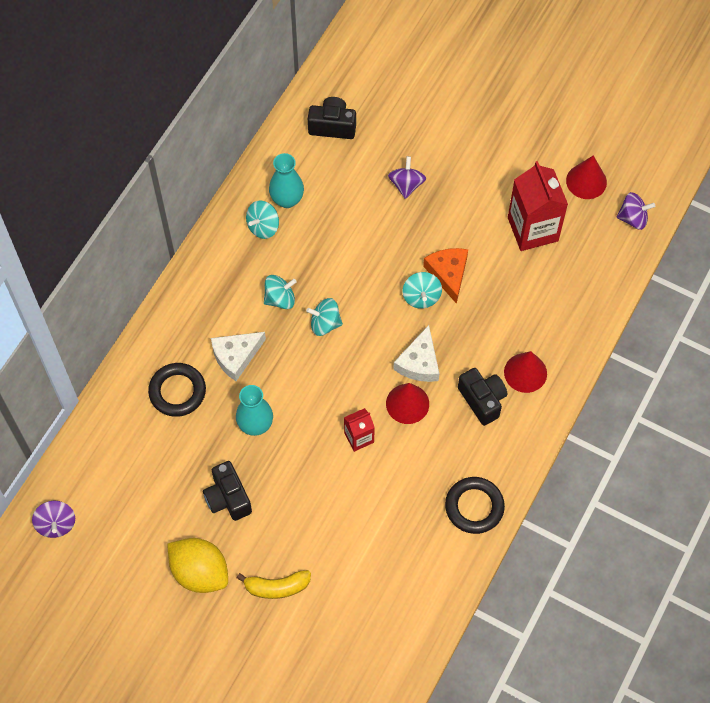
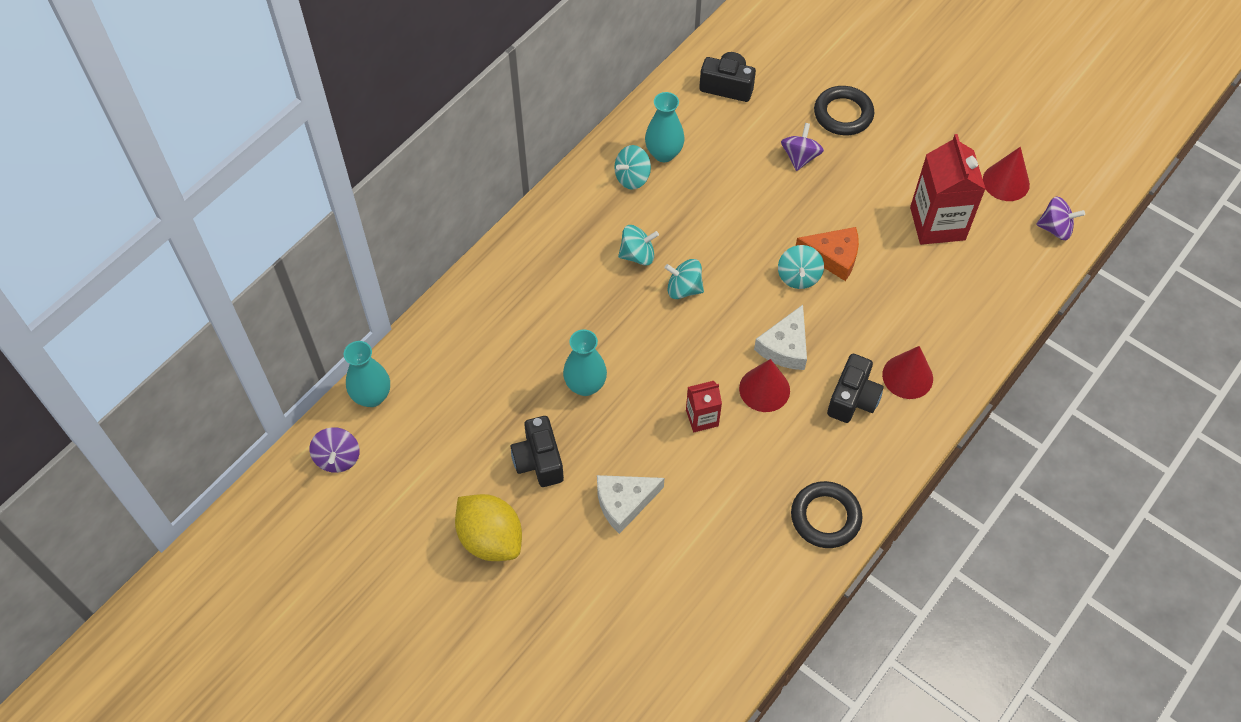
camera: 10 degrees right, 5 degrees down
black ring [148,363,206,417] -> black ring moved to [814,86,874,135]
white cheese [211,332,266,381] -> white cheese moved to [597,475,664,534]
yellow banana [237,570,311,599] -> none
orange cheese [423,248,468,304] -> orange cheese turned 105 degrees clockwise [796,227,859,281]
black camera [458,368,507,426] -> black camera turned 45 degrees clockwise [827,354,884,423]
none -> turquoise vase [344,341,390,407]

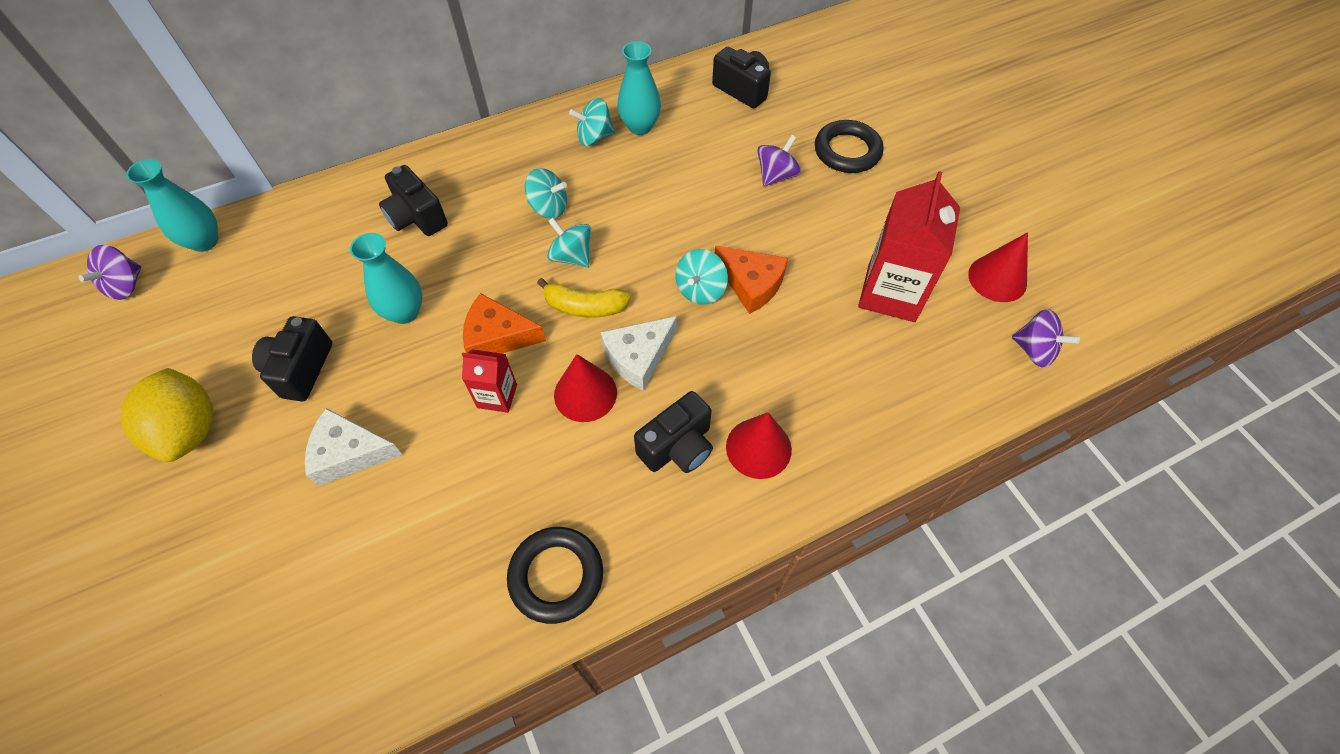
camera: 25 degrees right, 0 degrees up
none -> black camera [379,165,448,236]
none -> orange cheese [463,293,546,353]
none -> yellow banana [537,278,631,318]

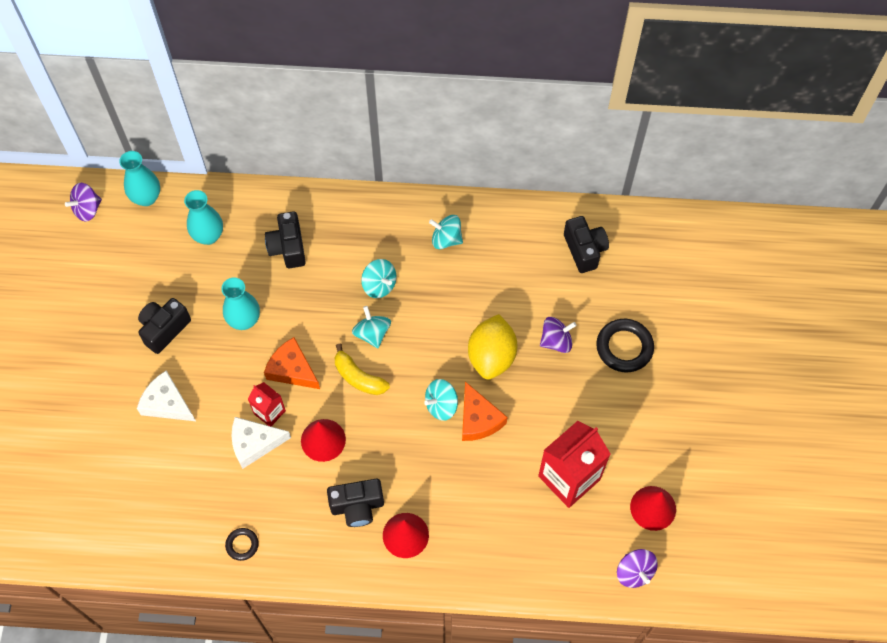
camera: 30 degrees right, 5 degrees up
yellow lemon [121,368,213,462] -> yellow lemon moved to [468,314,517,380]
black ring [507,527,603,624] -> black ring [225,528,259,561], size x0.54
white cheese [601,316,677,391] -> white cheese moved to [232,417,291,469]
turquoise vase [617,41,661,135] -> turquoise vase moved to [184,190,223,245]

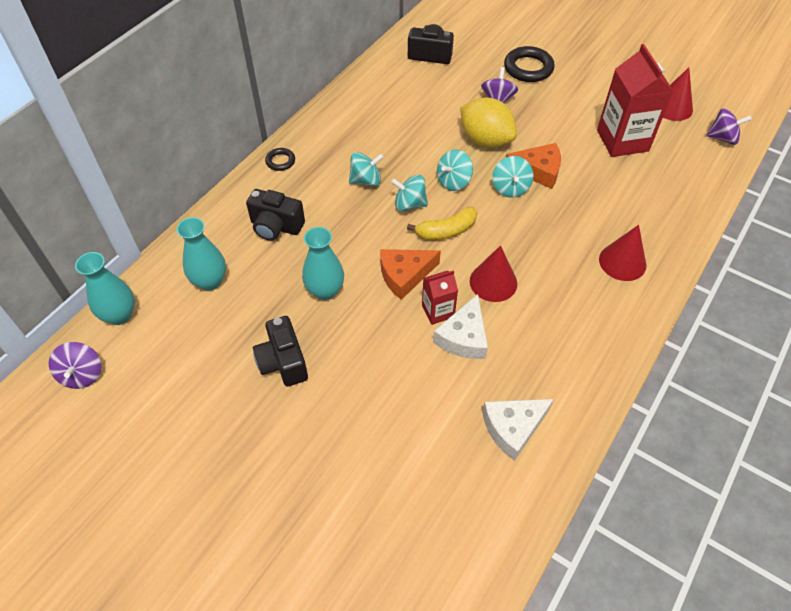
camera: 60 degrees left, 10 degrees down
white cheese [137,371,196,421] -> white cheese moved to [482,399,554,461]
black ring [225,528,259,561] -> black ring moved to [265,148,295,171]
black camera [327,479,384,527] -> none
turquoise spinning top [429,215,463,249] -> turquoise spinning top moved to [437,149,473,191]

